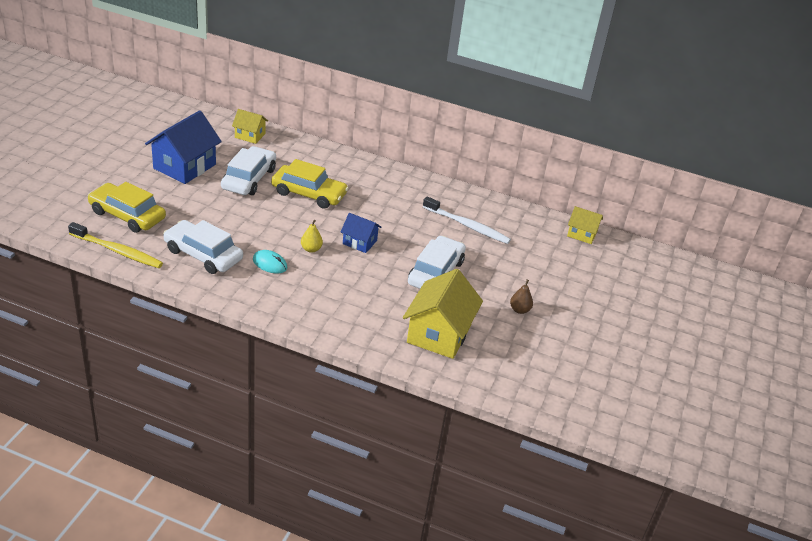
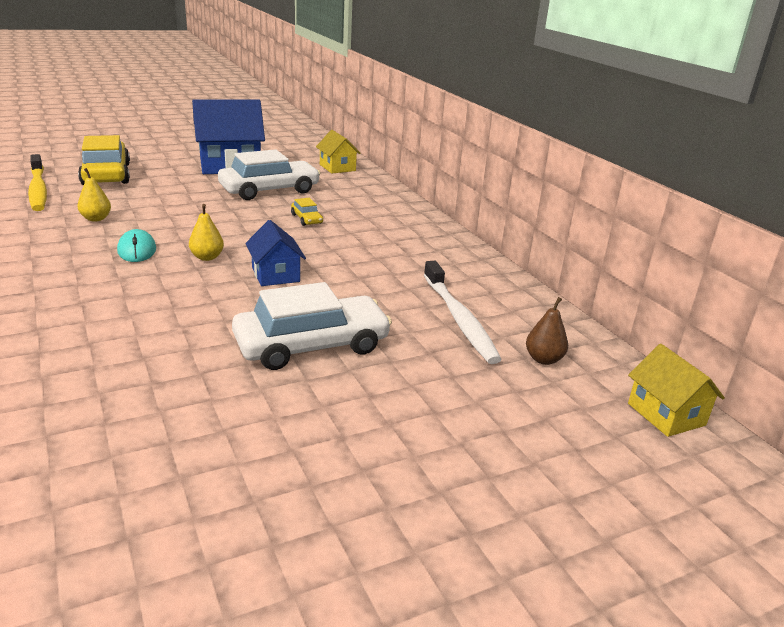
camera: 45 degrees right, 10 degrees down
white car [163,220,243,274] -> yellow pear [78,168,111,222]
yellow car [271,159,349,209] -> yellow car [291,198,323,226], size x0.44
yellow house [403,269,483,359] -> none
brown pear [510,279,533,314] -> brown pear moved to [526,297,568,365]

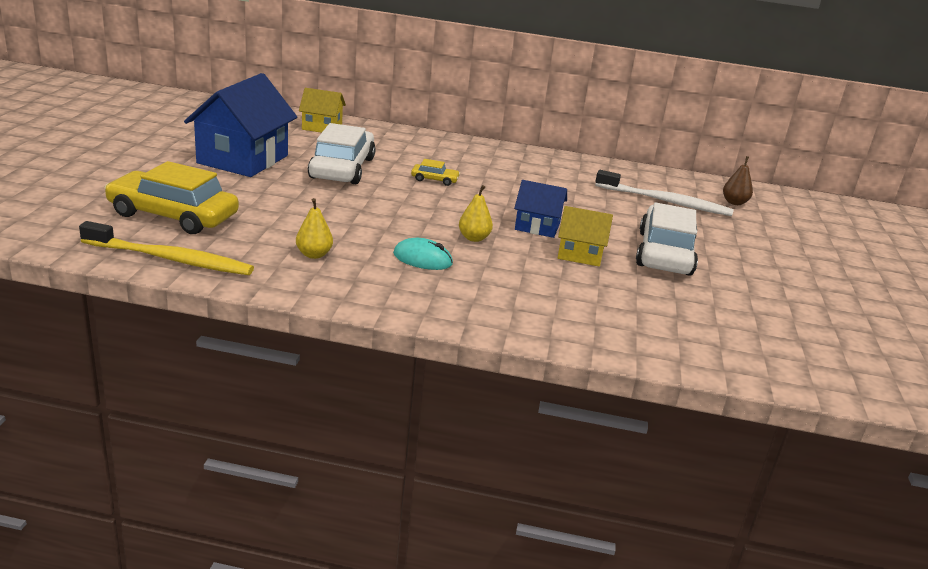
camera: 55 degrees left, 0 degrees up
yellow house [628,344,725,437] -> yellow house moved to [558,206,613,267]

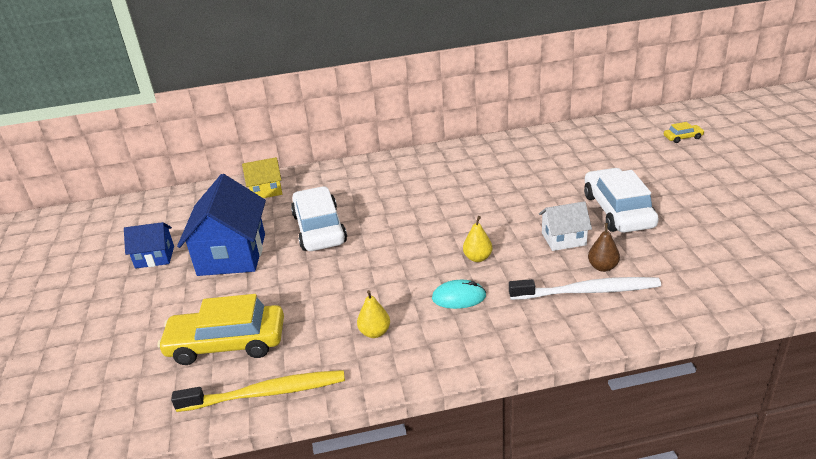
camera: 15 degrees left, 5 degrees up
yellow car [411,159,460,186] -> yellow car moved to [664,122,705,143]
blue house [514,180,567,238] -> blue house moved to [124,222,174,269]
yellow house [558,206,613,267] -> white house [539,201,592,251]
white toothbrush [595,170,734,216] -> white toothbrush moved to [509,277,661,300]
brown pear [723,156,753,205] -> brown pear moved to [588,223,620,272]

